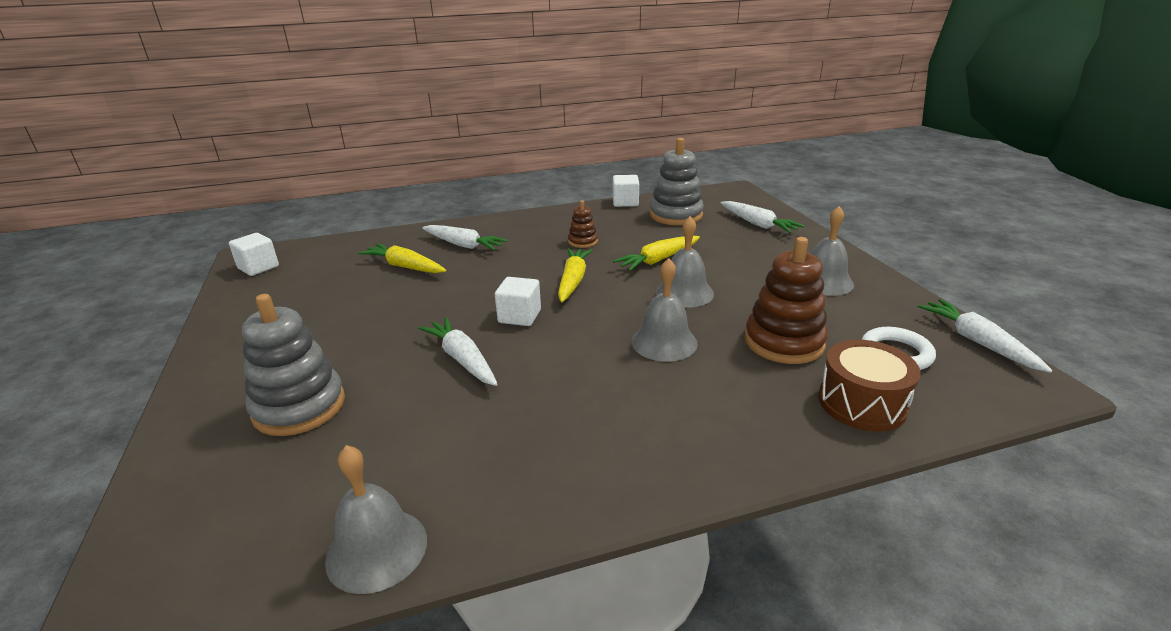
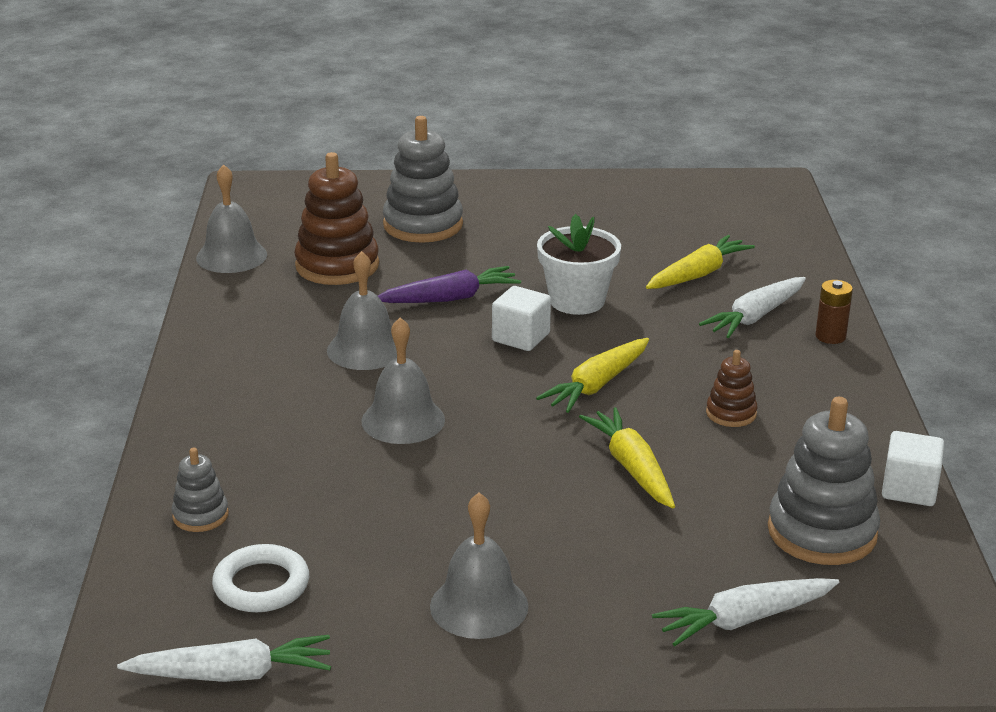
camera: 105 degrees right, 0 degrees up
white cube [229,233,279,276] -> none
white carrot [418,317,498,386] -> purple carrot [378,266,521,303]
yellow carrot [558,248,593,302] -> yellow carrot turned 105 degrees clockwise [536,338,649,413]
grey bell [656,216,714,308] -> grey bell moved to [327,251,397,370]
brown stacking toy [745,237,828,364] -> brown stacking toy moved to [294,152,379,285]
brown drum [818,340,921,432] -> grey stacking toy [172,448,229,532]
none -> white flower pot [537,214,621,315]
none -> brown battery [815,280,853,344]

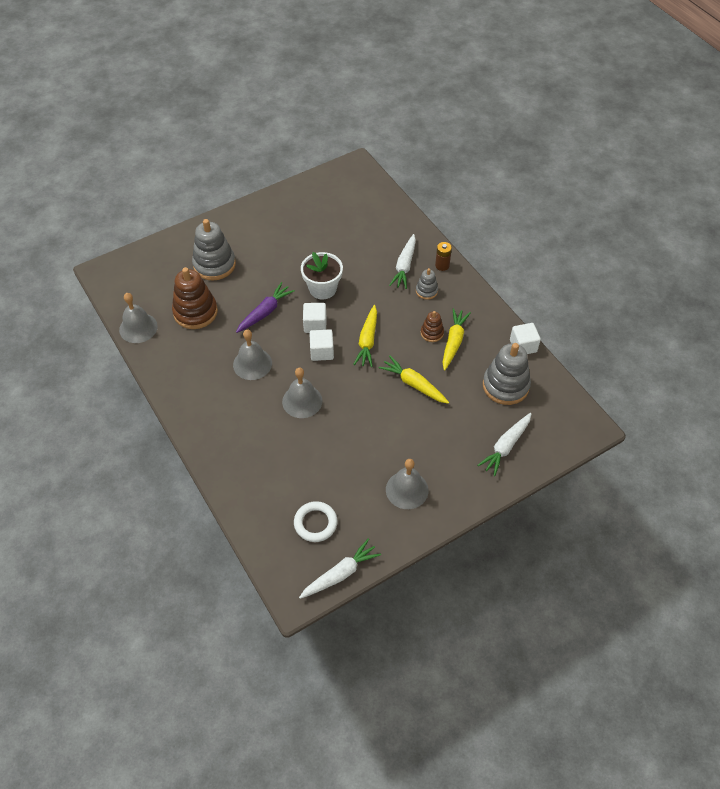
camera: 30 degrees left, 25 degrees up
grey stacking toy [172,448,229,532] -> grey stacking toy moved to [416,268,438,300]
yellow carrot [646,235,755,289] -> yellow carrot moved to [442,308,471,371]
none -> white cube [309,329,334,361]

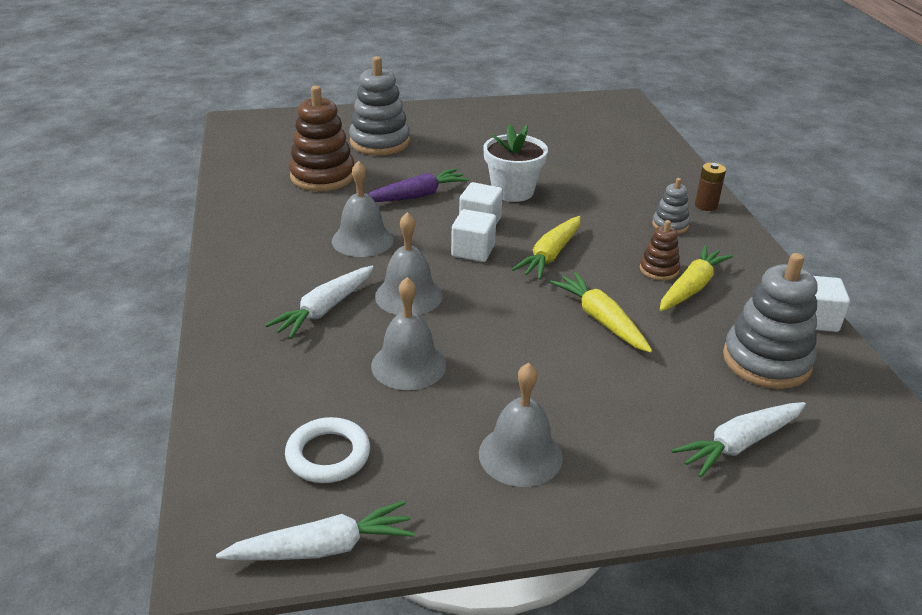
camera: 20 degrees right, 20 degrees down
grey bell [119,293,158,343] -> grey bell moved to [371,277,446,390]
white carrot [389,234,416,289] -> white carrot moved to [265,266,374,339]

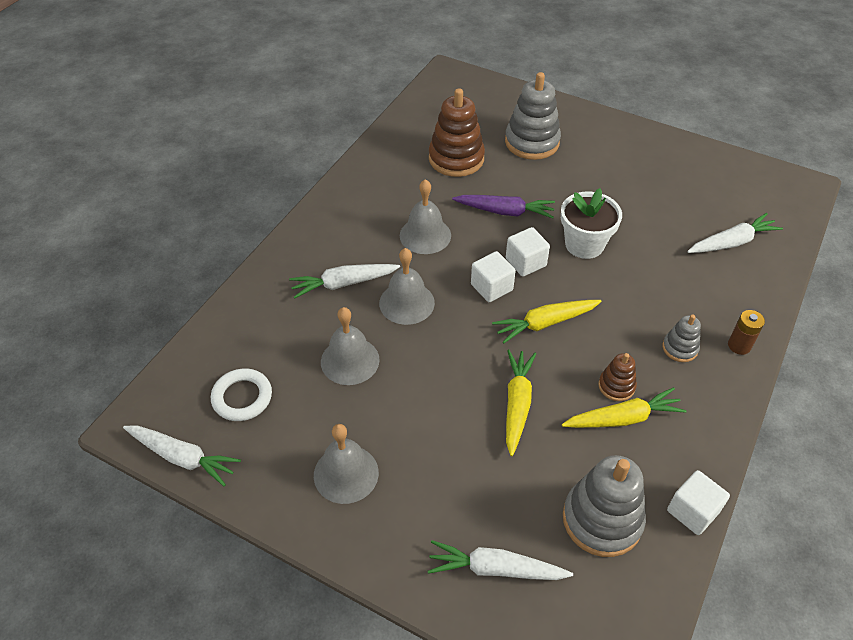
camera: 40 degrees right, 15 degrees up
none -> white carrot [687,213,783,253]

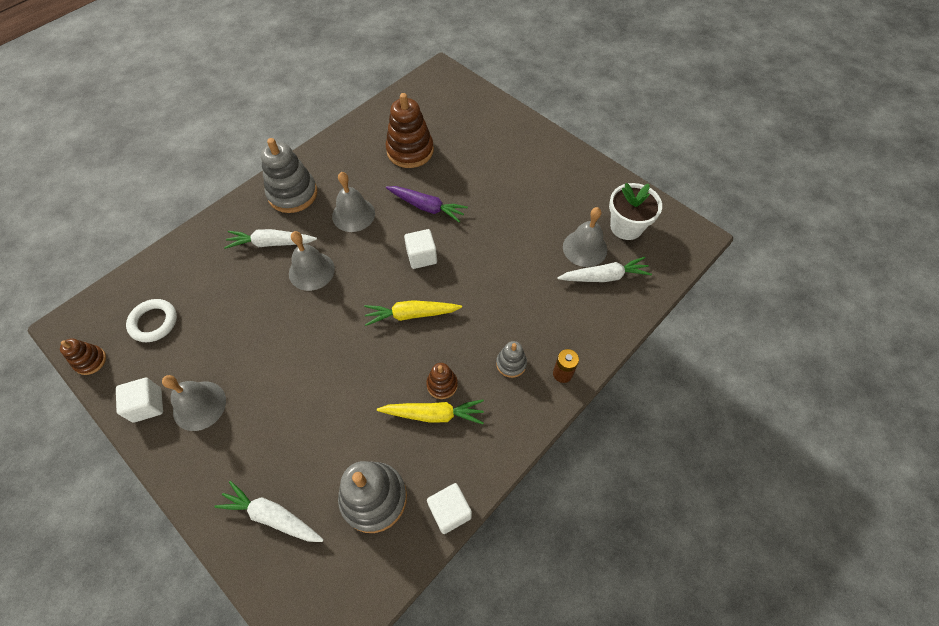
camera: 15 degrees right, 10 degrees up
white carrot [123,426,241,487] -> brown stacking toy [60,338,106,375]
grey bell [321,307,379,385] -> grey bell moved to [563,207,607,267]
white cube [471,251,516,302] -> white cube moved to [116,378,163,423]
grey stacking toy [505,72,561,160] -> grey stacking toy moved to [261,138,317,213]
yellow carrot [506,350,536,456] -> none
white flower pot [561,188,622,259] -> white flower pot moved to [609,183,662,240]

